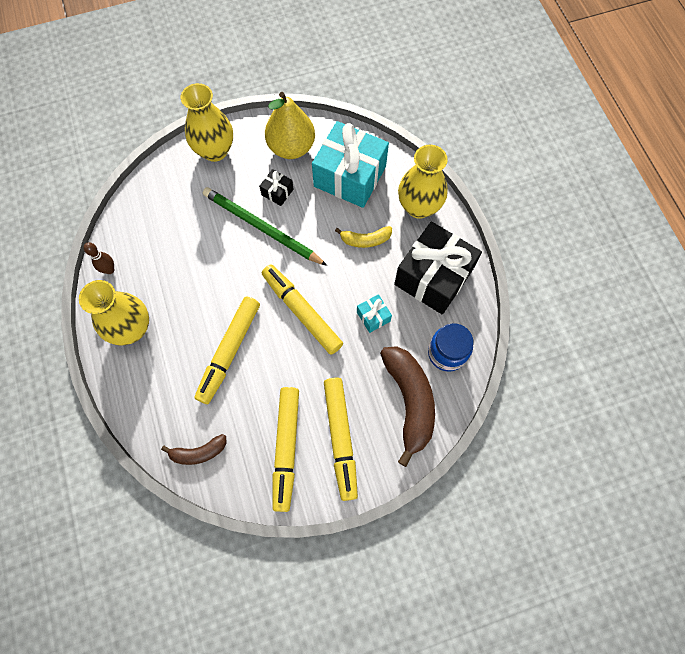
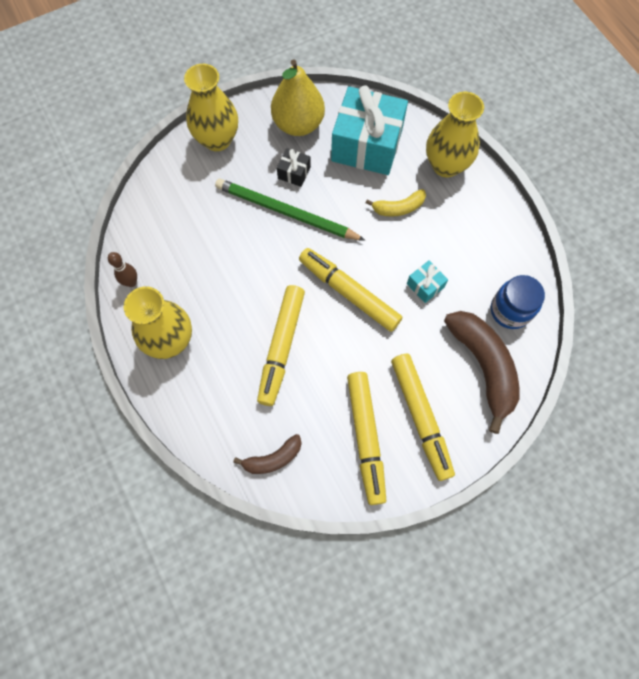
camera: 10 degrees left, 0 degrees up
black gift [394,221,482,315] -> none

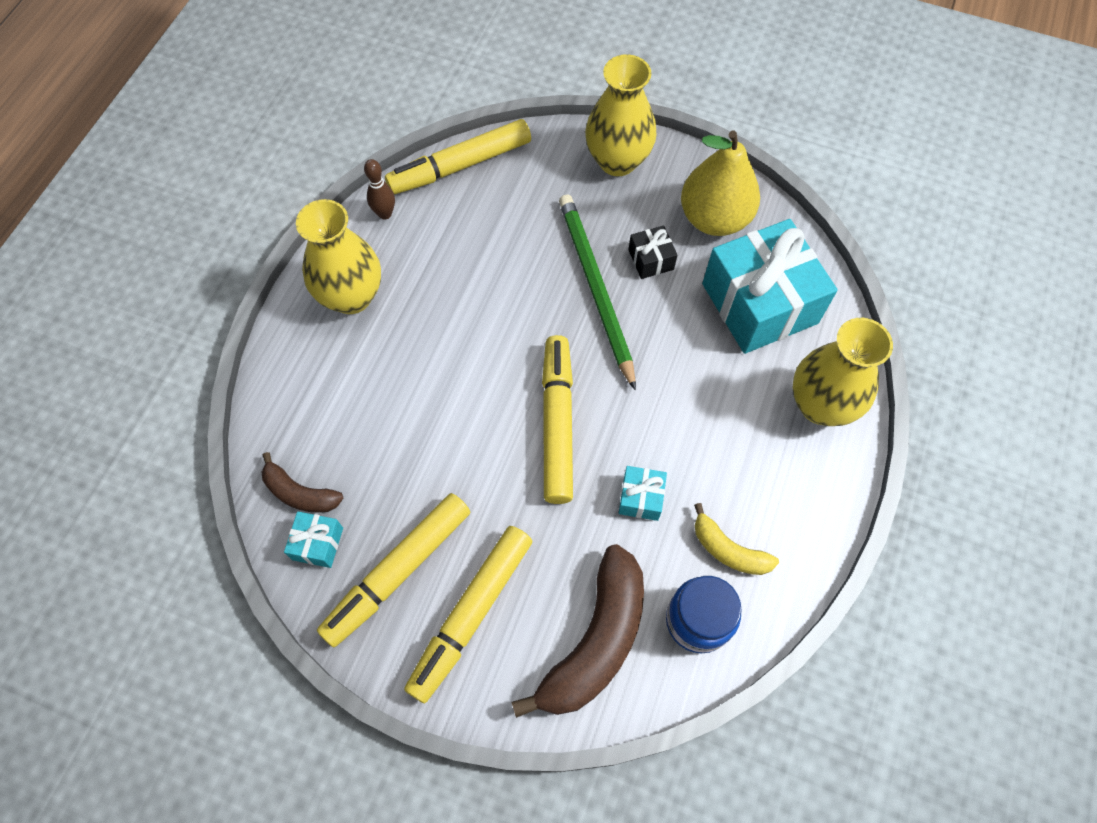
camera: 50 degrees right, 5 degrees down
yellow marker [257,285,305,406] -> yellow marker moved to [385,119,531,195]
yellow banana [366,189,426,217] -> yellow banana moved to [694,503,779,575]
none -> turquoise gift [284,511,343,568]

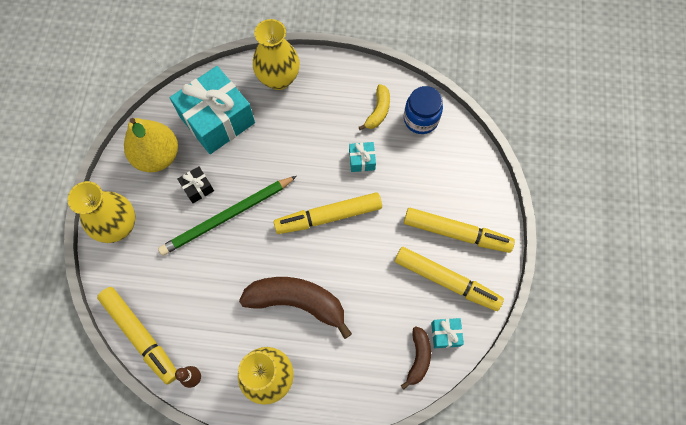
camera: 105 degrees left, 5 degrees up
brown banana [511,544,644,718] -> brown banana moved to [239,277,352,339]

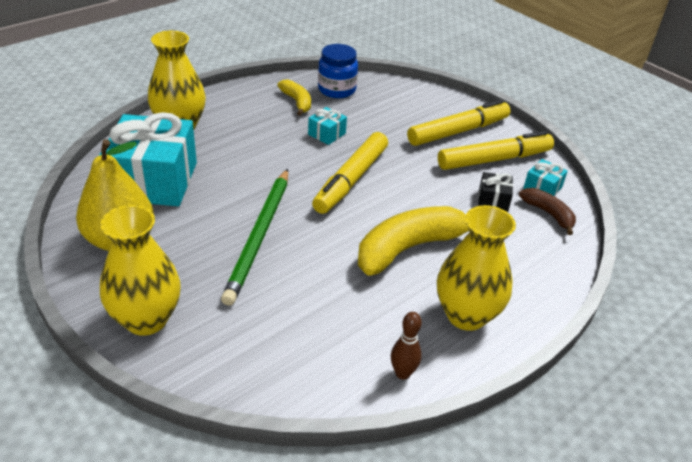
camera: 50 degrees left, 30 degrees down
yellow marker [97,287,176,385] -> none
black gift [178,166,214,203] -> black gift moved to [478,172,513,212]
brown banana [239,277,352,339] -> yellow banana [358,206,469,276]

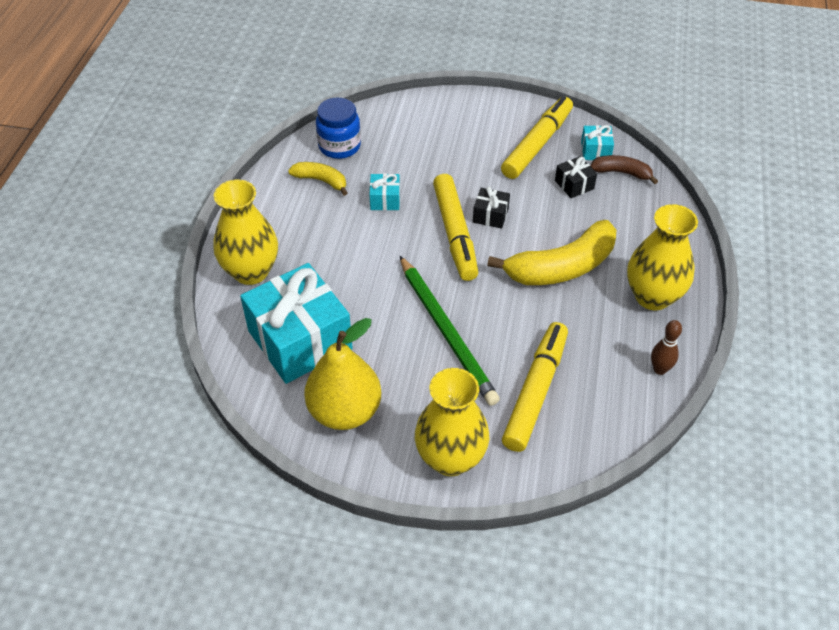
camera: 35 degrees left, 10 degrees up
yellow banana [358,206,469,276] -> yellow banana turned 135 degrees counterclockwise [487,220,616,285]
yellow marker [407,100,511,146] -> yellow marker moved to [502,322,568,452]
none -> black gift [473,186,510,229]

